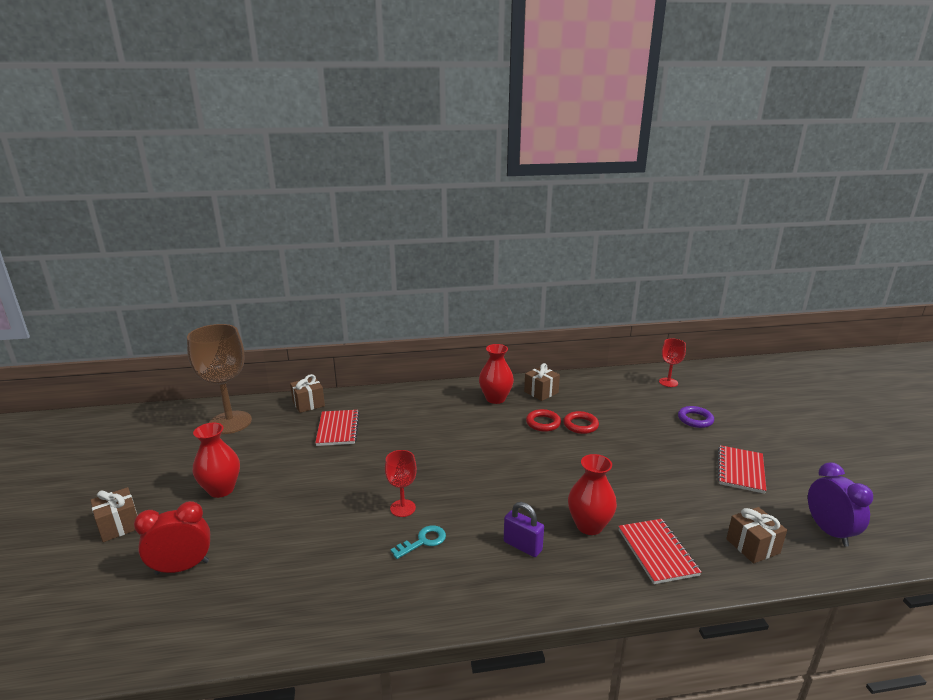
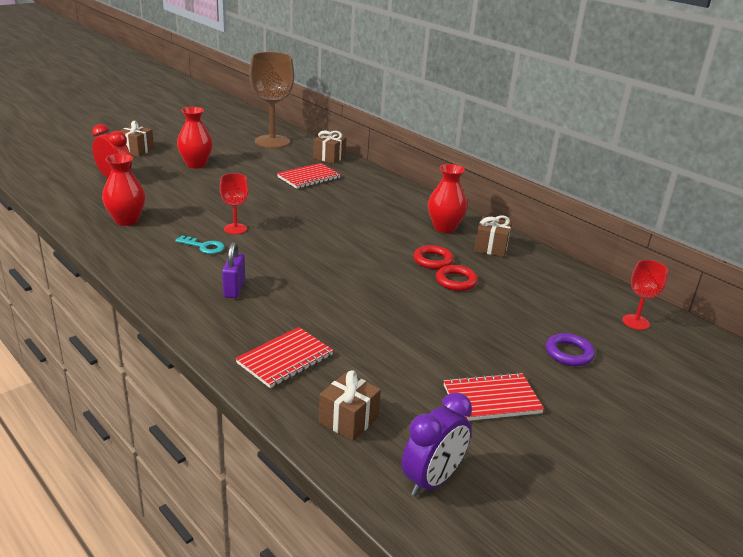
camera: 55 degrees right, 5 degrees up
red vase [568,454,617,535] -> red vase moved to [102,154,146,226]

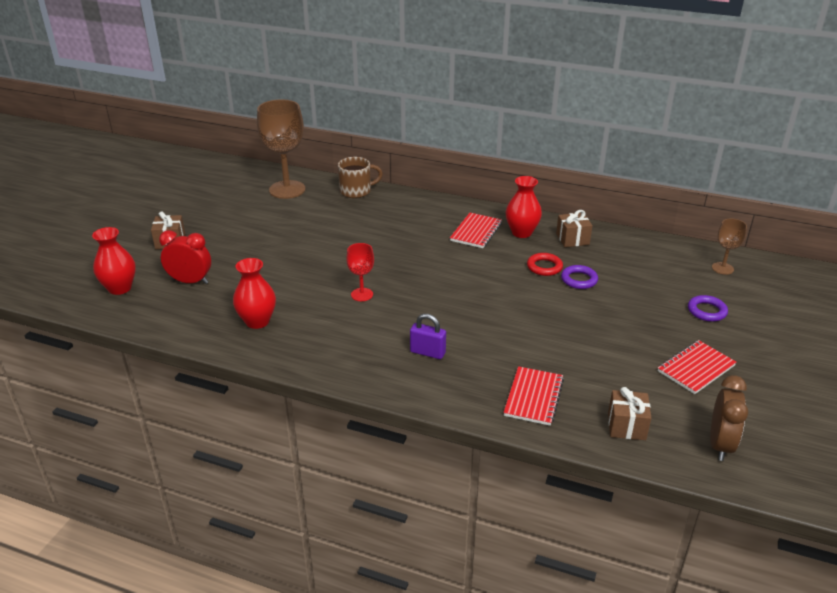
camera: 25 degrees left, 5 degrees up
turquoise key [175,236,225,254] -> none
red vase [177,107,213,168] -> red vase moved to [92,227,136,295]
purple padlock [222,242,245,298] -> purple padlock turned 45 degrees counterclockwise [410,314,446,359]
red notebook [277,163,341,189] -> red notebook moved to [450,213,502,248]
brown gift [313,131,346,164] -> brown mug [338,157,383,198]
purple clock [402,392,472,496] -> brown clock [710,375,748,461]
red ring [436,265,478,291] -> purple ring [561,265,598,289]
red goblet [622,260,668,330] -> brown goblet [712,218,747,275]

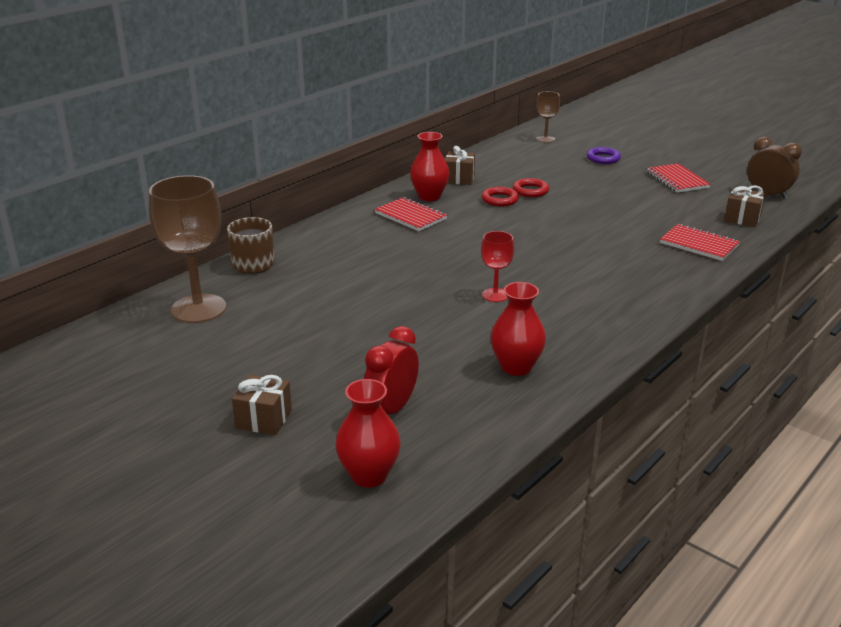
camera: 70 degrees left, 5 degrees down
purple padlock [410,314,446,359] -> none
purple ring [561,265,598,289] -> red ring [513,178,549,197]

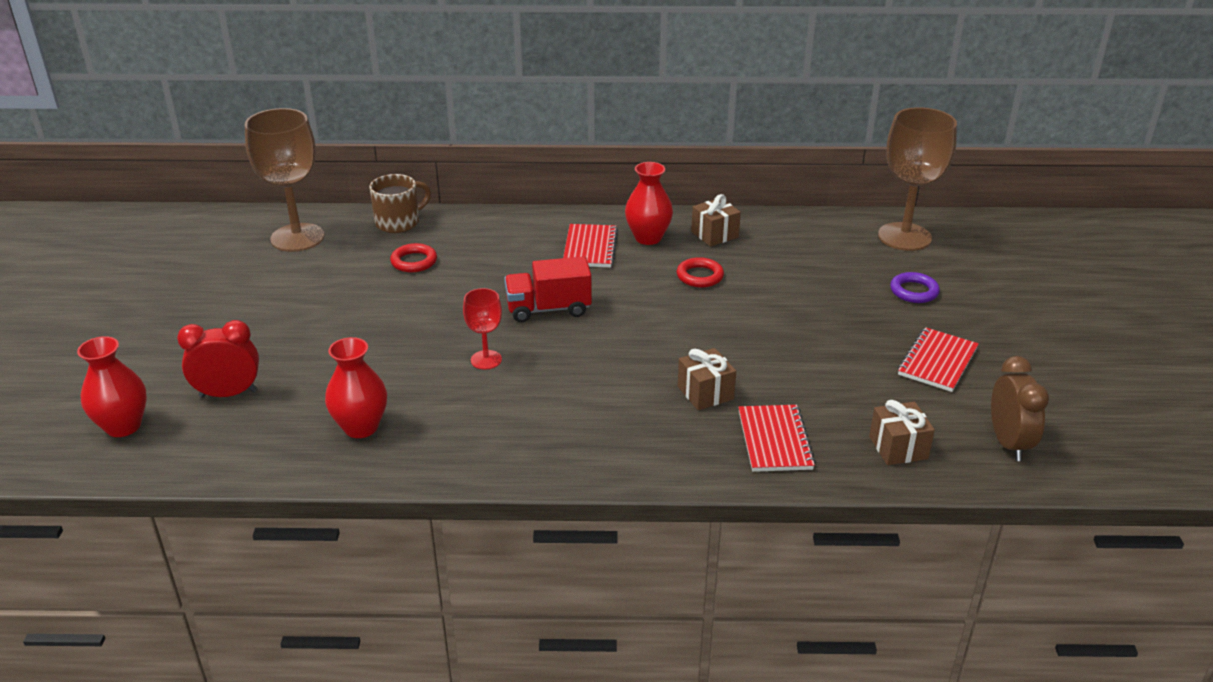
camera: 50 degrees right, 5 degrees up
brown gift [232,375,292,435] -> brown gift moved to [678,348,736,410]
red ring [513,178,549,197] -> red ring moved to [390,243,437,272]
brown goblet [536,91,560,143] -> brown goblet [878,107,957,251], size x1.98
none -> red truck [504,256,592,322]

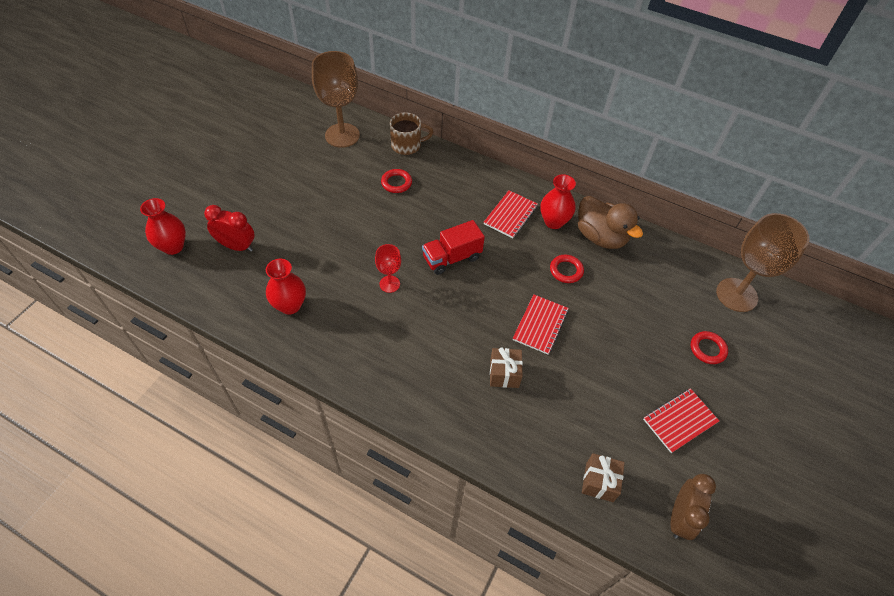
camera: 25 degrees right, 20 degrees up
red truck [504,256,592,322] -> red truck turned 45 degrees counterclockwise [422,220,485,275]
brown gift [691,194,741,247] -> brown duck [578,196,643,249]
red notebook [739,405,816,472] -> red notebook moved to [513,295,569,354]
purple ring [890,272,940,303] -> red ring [691,331,728,364]

